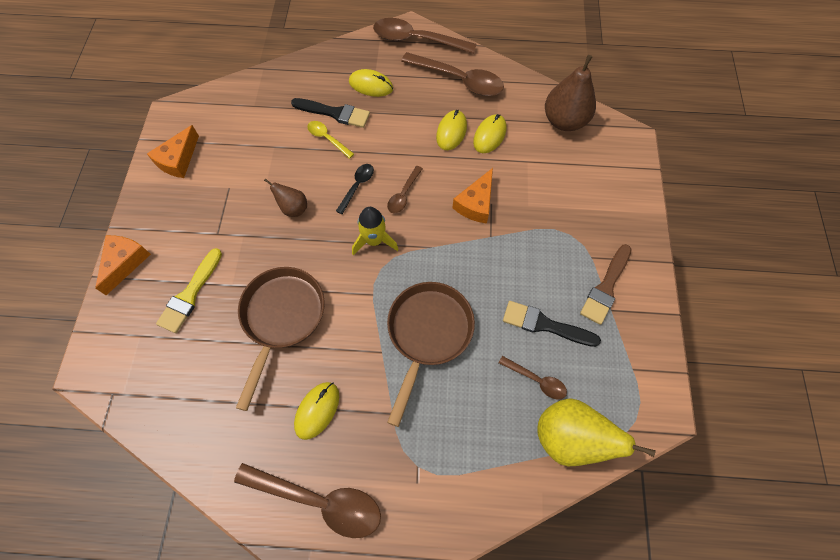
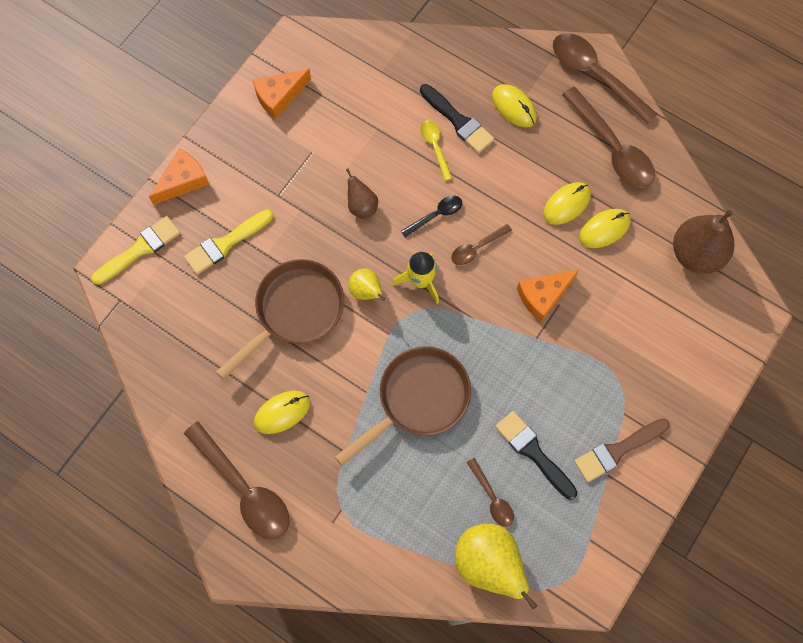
camera: 30 degrees right, 5 degrees up
none -> yellow brush [91,216,180,285]
none -> yellow pear [348,269,385,301]

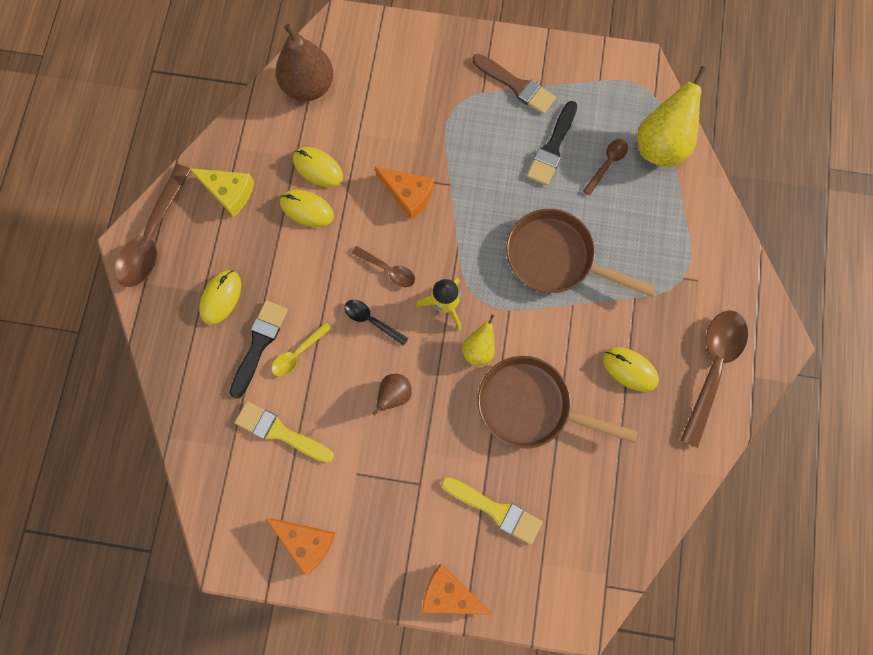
camera: 115 degrees left, 5 degrees up
yellow brush [91,216,180,285] -> yellow brush moved to [235,401,334,463]
brown spoon [562,87,655,188] -> yellow cheese [189,168,254,217]

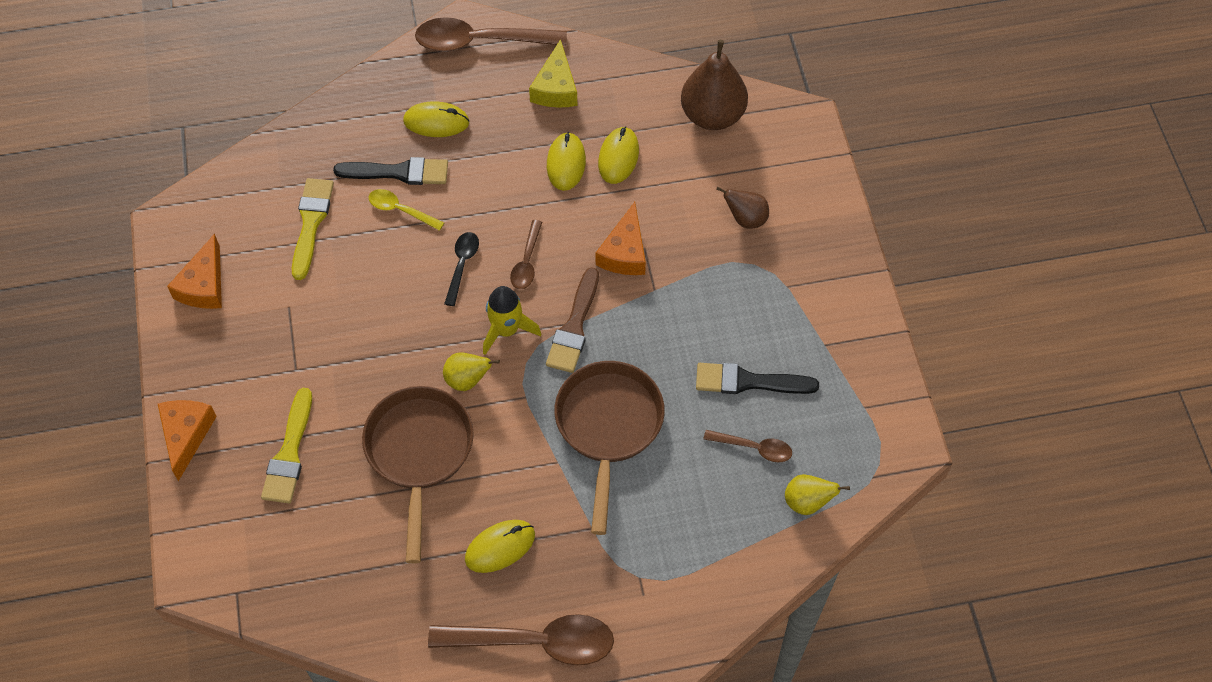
camera: 70 degrees right, 15 degrees down
brown pear [373,374,412,415] -> brown pear moved to [716,187,769,229]
brown brush [472,54,556,114] -> brown brush moved to [546,267,599,373]
yellow mouse [603,347,659,392] -> yellow mouse turned 45 degrees clockwise [465,520,535,573]
yellow pear [637,66,706,167] -> yellow pear [785,474,850,515], size x0.53

